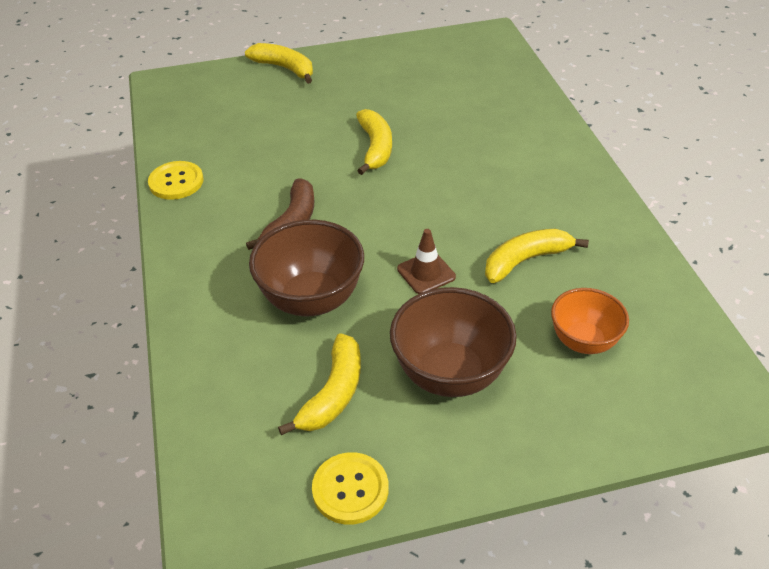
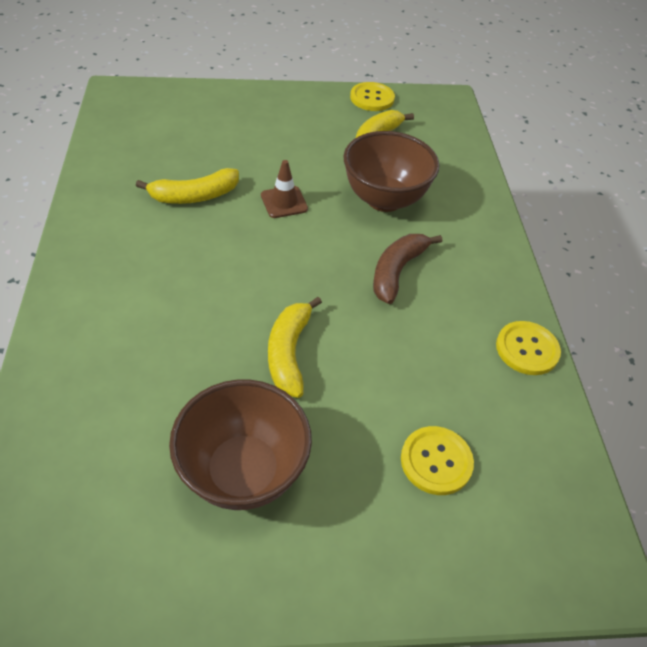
camera: 175 degrees left, 5 degrees up
yellow banana [245,43,313,84] -> none
brown bowl [390,287,517,397] -> brown bowl moved to [169,379,312,510]
orange bowl [551,288,629,354] -> none
none -> yellow button [401,426,474,495]

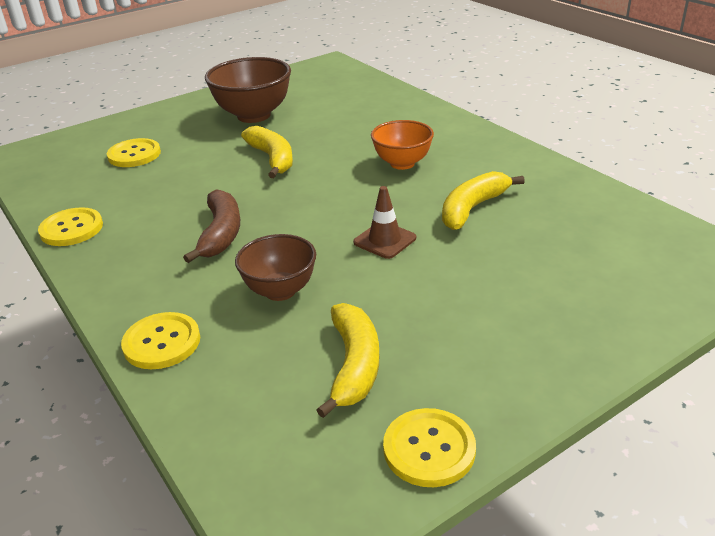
camera: 155 degrees right, 15 degrees down
brown bowl [343,131,439,212] -> brown bowl [235,234,316,301], size x0.64
none -> yellow button [121,312,200,369]
none -> orange bowl [371,120,434,170]

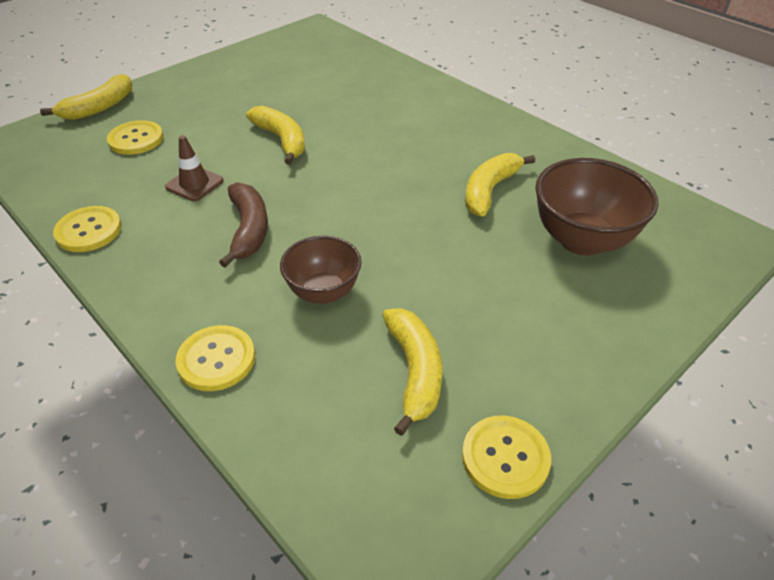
camera: 10 degrees left, 10 degrees up
brown bowl [205,57,291,123] -> brown bowl moved to [535,158,659,256]
brown traffic cone [353,186,416,259] -> brown traffic cone moved to [165,135,223,201]
orange bowl [371,120,434,170] -> none
none -> yellow banana [40,74,132,120]

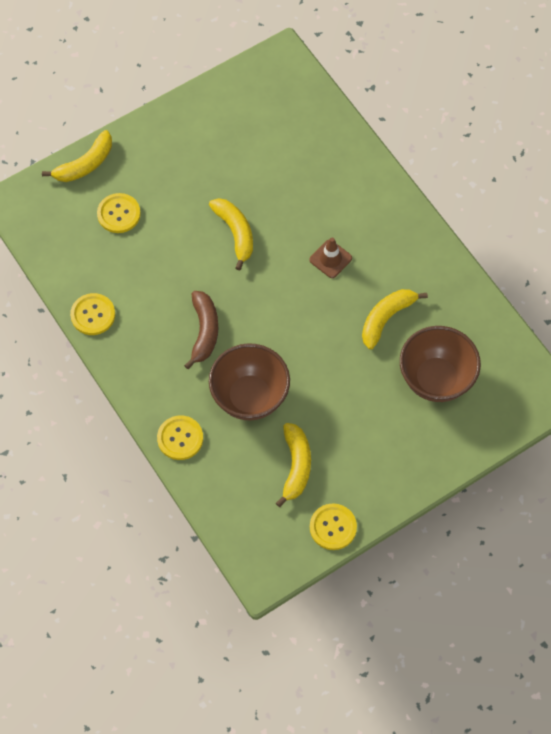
camera: 10 degrees right, 20 degrees up
brown traffic cone [165,135,223,201] -> brown traffic cone moved to [309,237,352,278]
brown bowl [280,236,362,304] -> brown bowl [209,343,290,420], size x1.56

